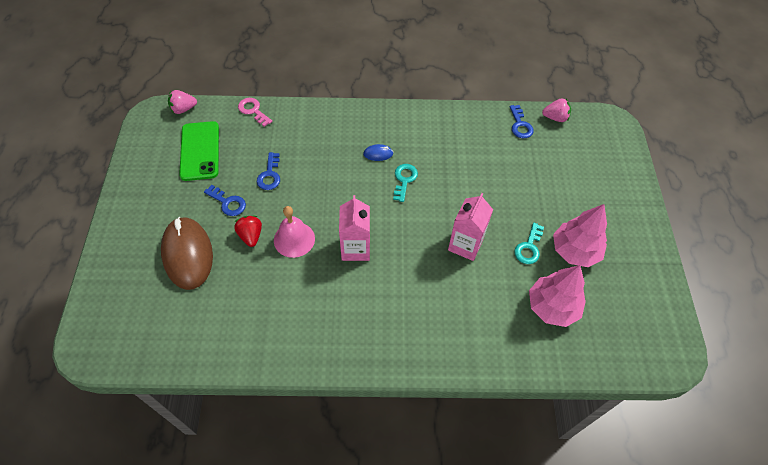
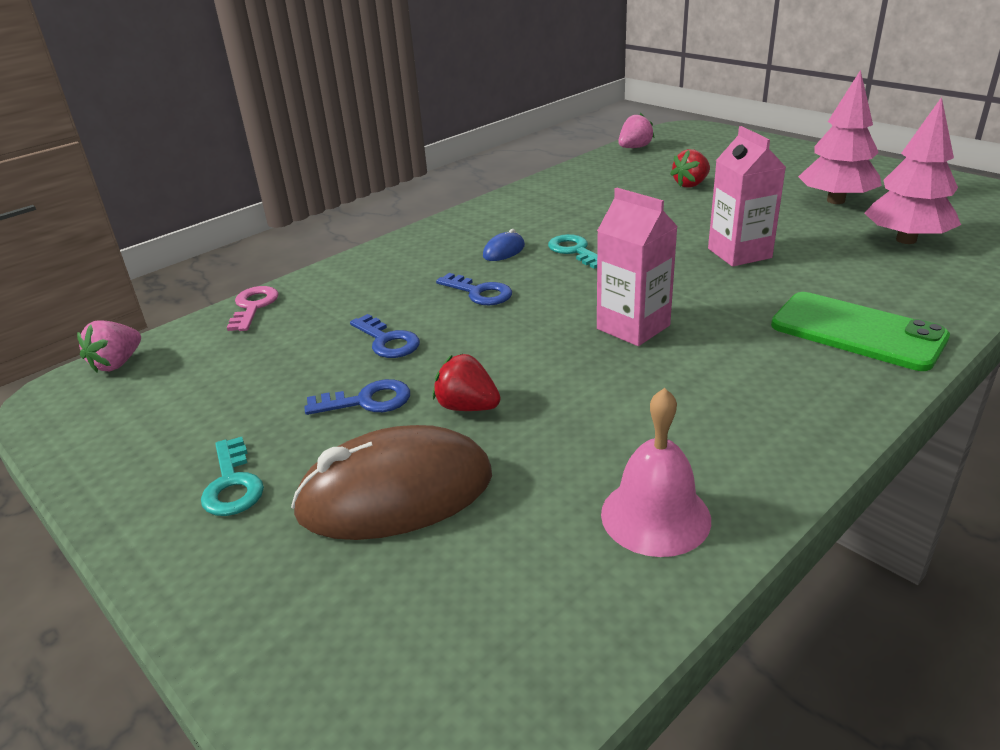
camera: 40 degrees left, 25 degrees down
brown mouse [161,217,213,290] -> brown mouse turned 45 degrees counterclockwise [291,425,492,540]
green phone [179,121,219,181] -> green phone moved to [771,292,950,371]
pink key [238,98,272,127] -> pink key turned 90 degrees clockwise [227,286,278,331]
pink bell [274,206,315,258] -> pink bell moved to [601,388,711,557]
blue key [510,105,534,138] -> blue key moved to [436,273,512,306]
turquoise key [514,223,544,264] -> turquoise key moved to [201,437,264,516]
none -> red strawberry [670,149,710,188]

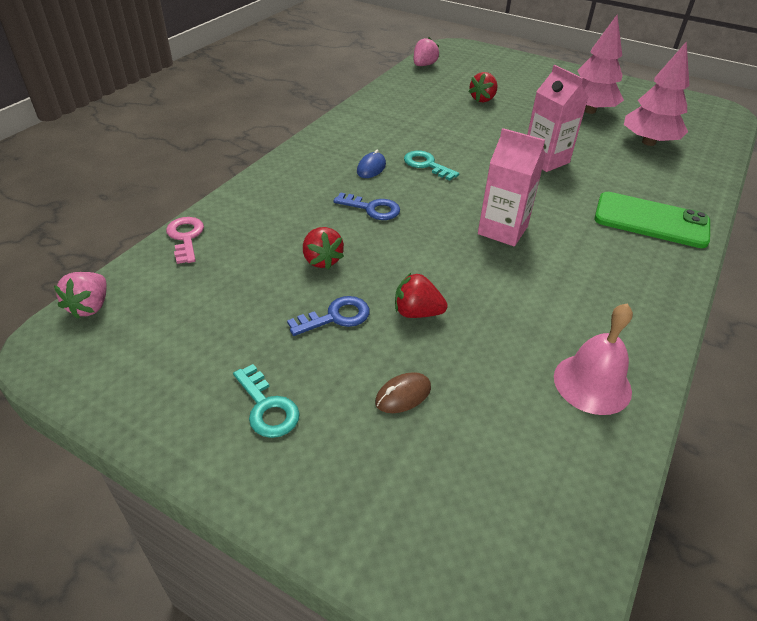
camera: 20 degrees left, 10 degrees up
brown mouse [291,425,492,540] -> brown mouse [375,372,431,413], size x0.41
blue key [350,314,420,358] -> red strawberry [303,227,344,269]

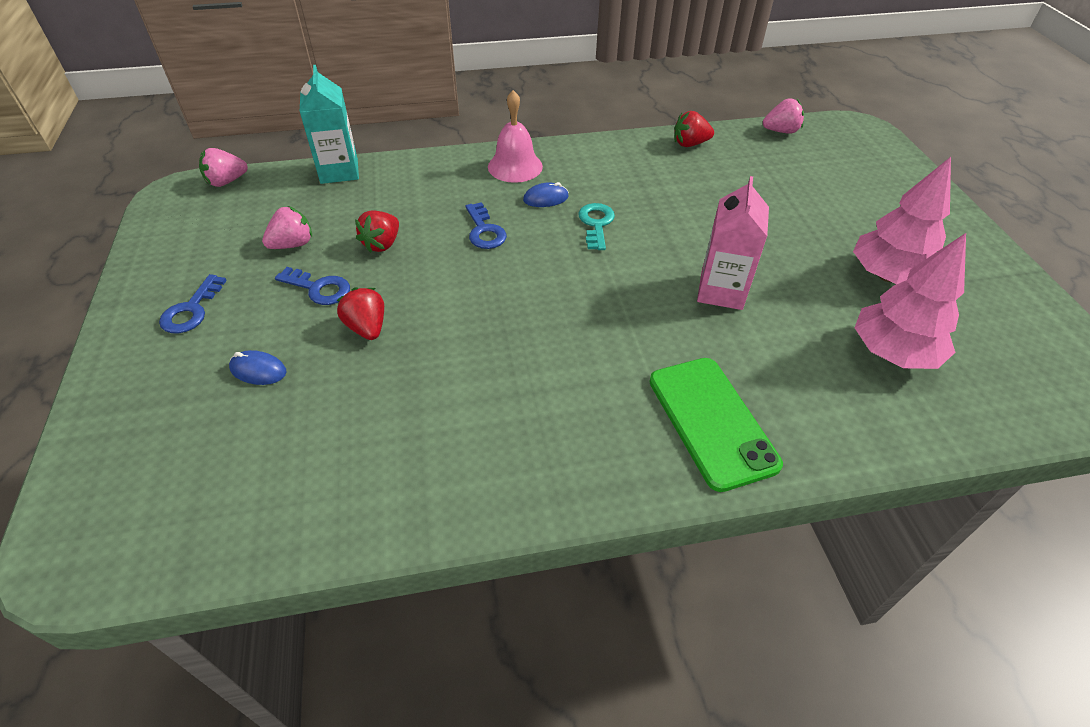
camera: 50 degrees right, 5 degrees up
pink key [166,217,204,264] -> turquoise carton [300,65,359,184]
turquoise key [233,364,300,438] -> blue key [159,274,227,333]
brown mouse [375,372,431,413] -> blue mouse [229,350,287,385]
red strawberry [468,72,498,102] -> red strawberry moved to [674,111,714,147]
pink carton [478,128,545,246] -> none
pink bell [554,304,633,415] -> pink bell moved to [488,90,543,183]
none -> pink strawberry [262,206,312,249]

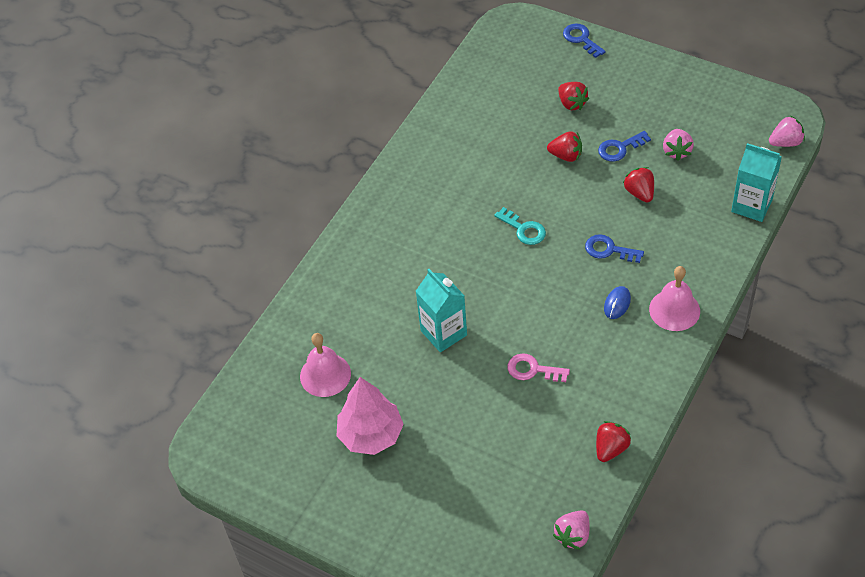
camera: 135 degrees right, 5 degrees up
blue key [159,274,227,333] -> blue key moved to [563,23,606,58]
pink strawberry [199,148,248,187] -> pink strawberry turned 60 degrees clockwise [769,116,805,147]
blue mouse [229,350,287,385] -> red strawberry [558,82,589,110]
turquoise key [578,203,615,250] -> turquoise key moved to [494,207,546,245]
green phone [649,358,783,492] -> none
pink carton [697,176,769,310] -> turquoise carton [416,269,467,352]
pink tree [854,233,966,369] -> pink bell [300,333,351,397]
none -> pink key [507,353,570,382]

